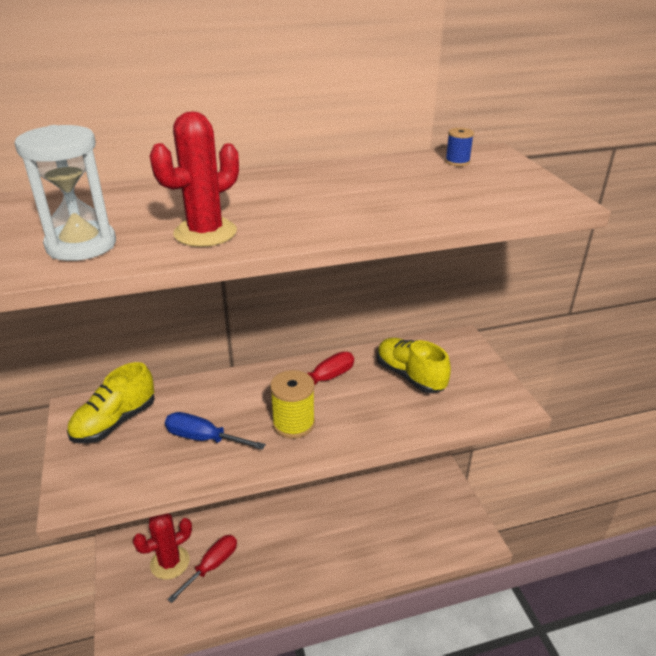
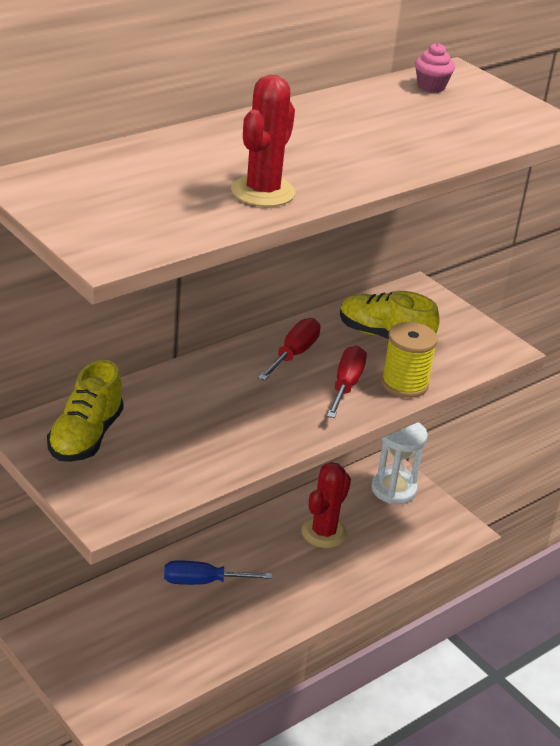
camera: 25 degrees left, 0 degrees up
white hourglass [14,125,116,261] -> white hourglass moved to [371,422,428,504]
red cactus [133,513,192,580] -> red cactus moved to [301,462,351,548]
blue screwdriver [165,412,266,450] -> blue screwdriver moved to [164,560,272,585]
red screwdriver [167,535,237,603] -> red screwdriver moved to [327,345,367,418]
yellow spool [270,370,315,439] -> yellow spool moved to [381,322,438,398]
blue spool [445,128,474,166] -> pink cupcake [415,43,455,93]

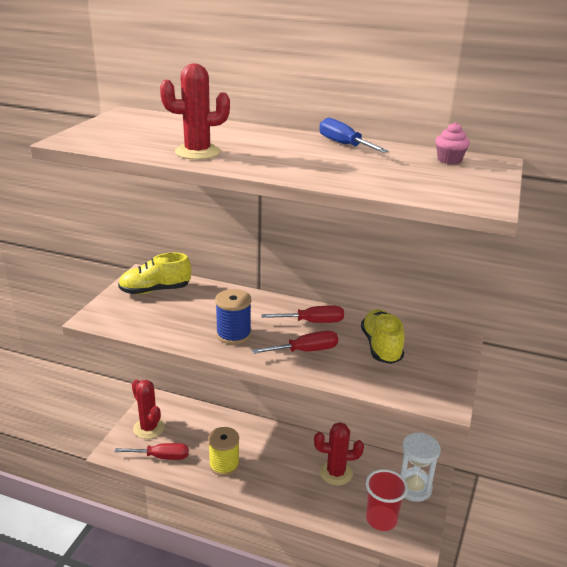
camera: 60 degrees right, 5 degrees down
blue screwdriver [164,560,272,585] -> blue screwdriver moved to [319,118,388,153]
yellow spool [381,322,438,398] -> yellow spool moved to [208,427,239,476]
none -> red screwdriver [115,443,189,460]
none -> red cactus [132,379,165,439]
none -> blue spool [215,289,251,345]
none -> red cup [366,469,408,531]

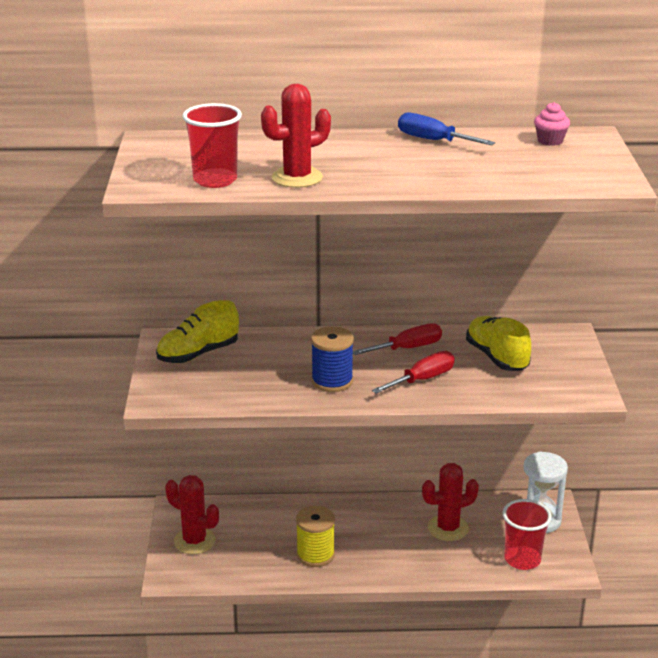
camera: 20 degrees left, 0 degrees up
red screwdriver [115,443,189,460] -> none
none -> red cup [183,103,242,188]

